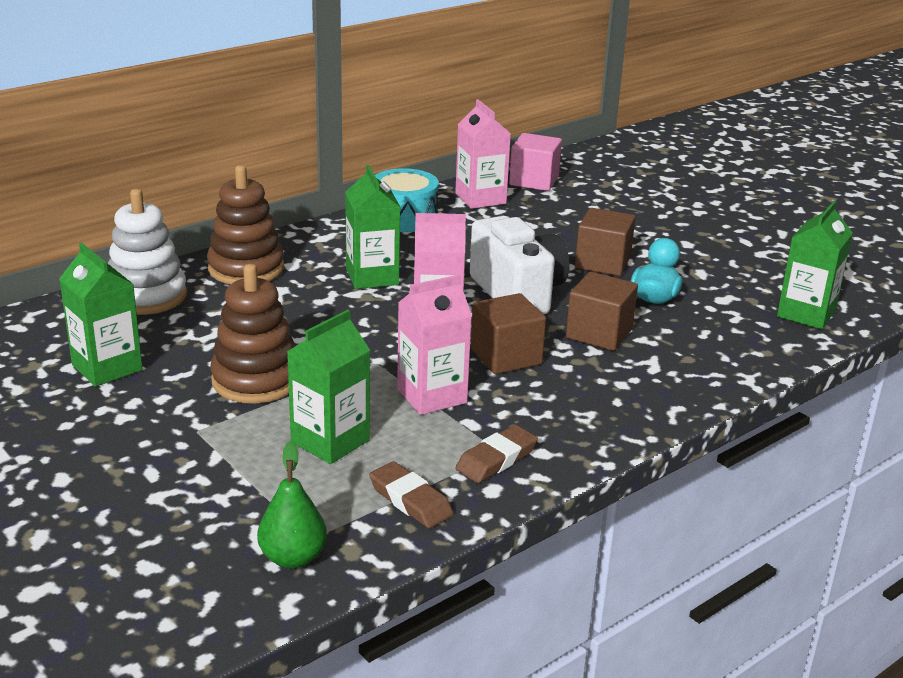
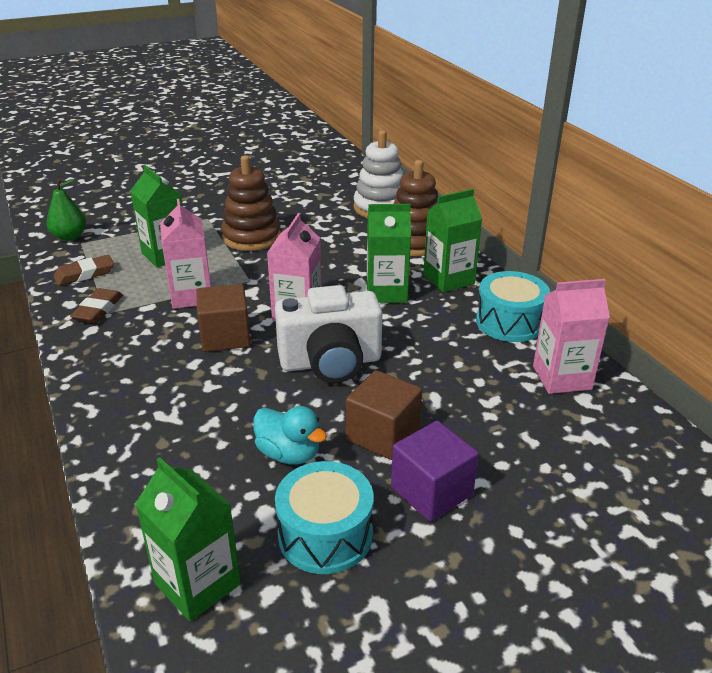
camera: 105 degrees right, 5 degrees up
green carton [59,243,143,387] -> green carton moved to [423,189,482,292]
brown eraser [455,425,538,483] -> brown eraser turned 45 degrees clockwise [70,288,123,323]
pink cube [509,133,562,191] -> none
brown cube [566,272,638,351] -> none
none -> turquoise drum [275,461,374,574]
none -> purple cube [391,421,479,522]

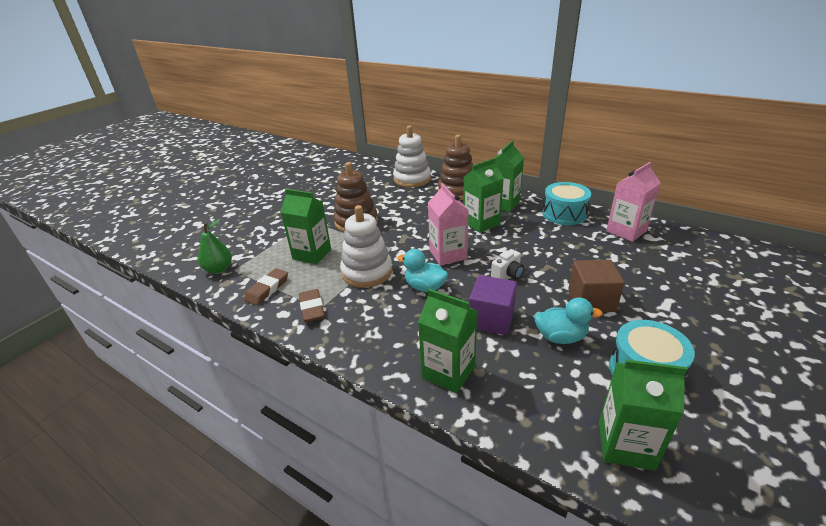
camera: 30 degrees left, 0 degrees up
pink carton [160,199,211,309] -> white stacking toy [340,205,392,288]
brown cube [196,284,250,352] -> turquoise duck [397,249,448,292]
white camera [275,285,382,383] -> white camera [491,249,524,279], size x0.45
purple cube [391,421,479,522] -> purple cube moved to [469,275,517,335]
none -> green carton [418,289,478,393]

